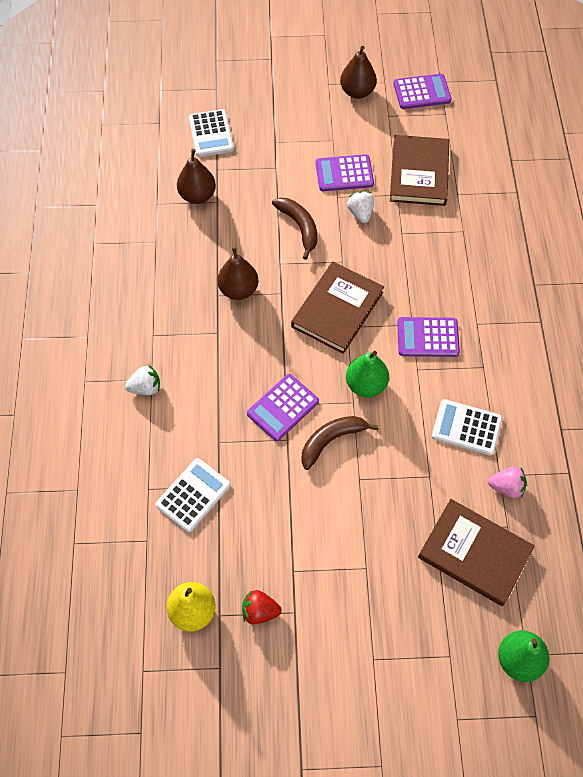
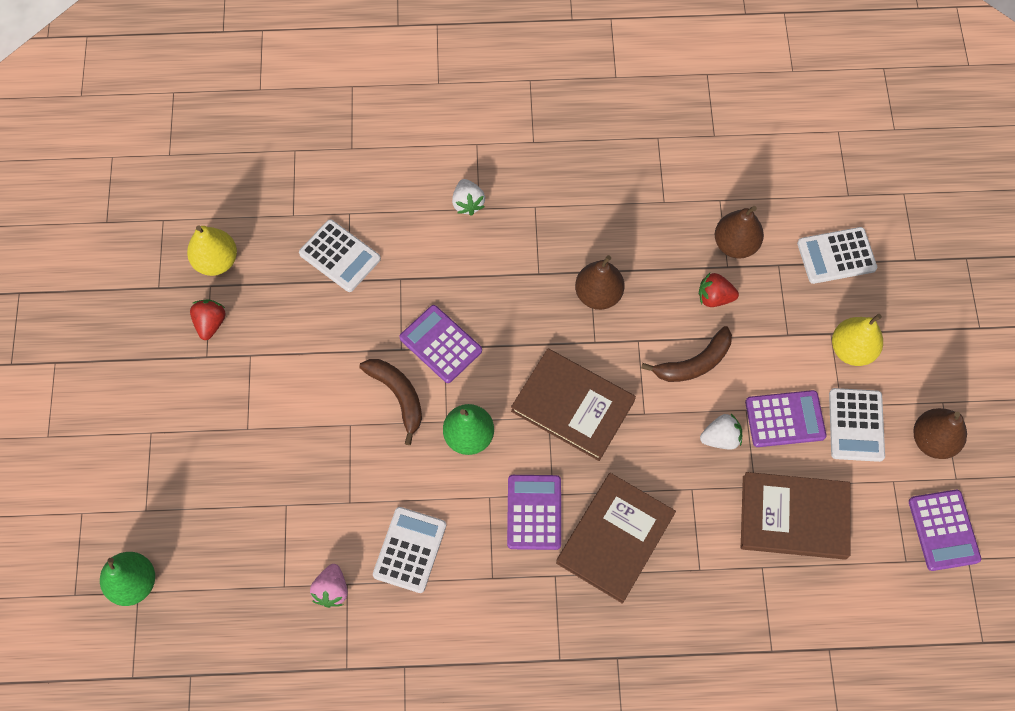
camera: 90 degrees right, 5 degrees up
purple calculator [316,154,374,191] -> purple calculator turned 90 degrees clockwise [745,390,826,447]
brown book [418,499,535,606] -> brown book moved to [556,473,676,604]
none -> red strawberry [699,273,739,307]
none -> white calculator [829,388,885,462]
none -> yellow pear [832,314,883,366]

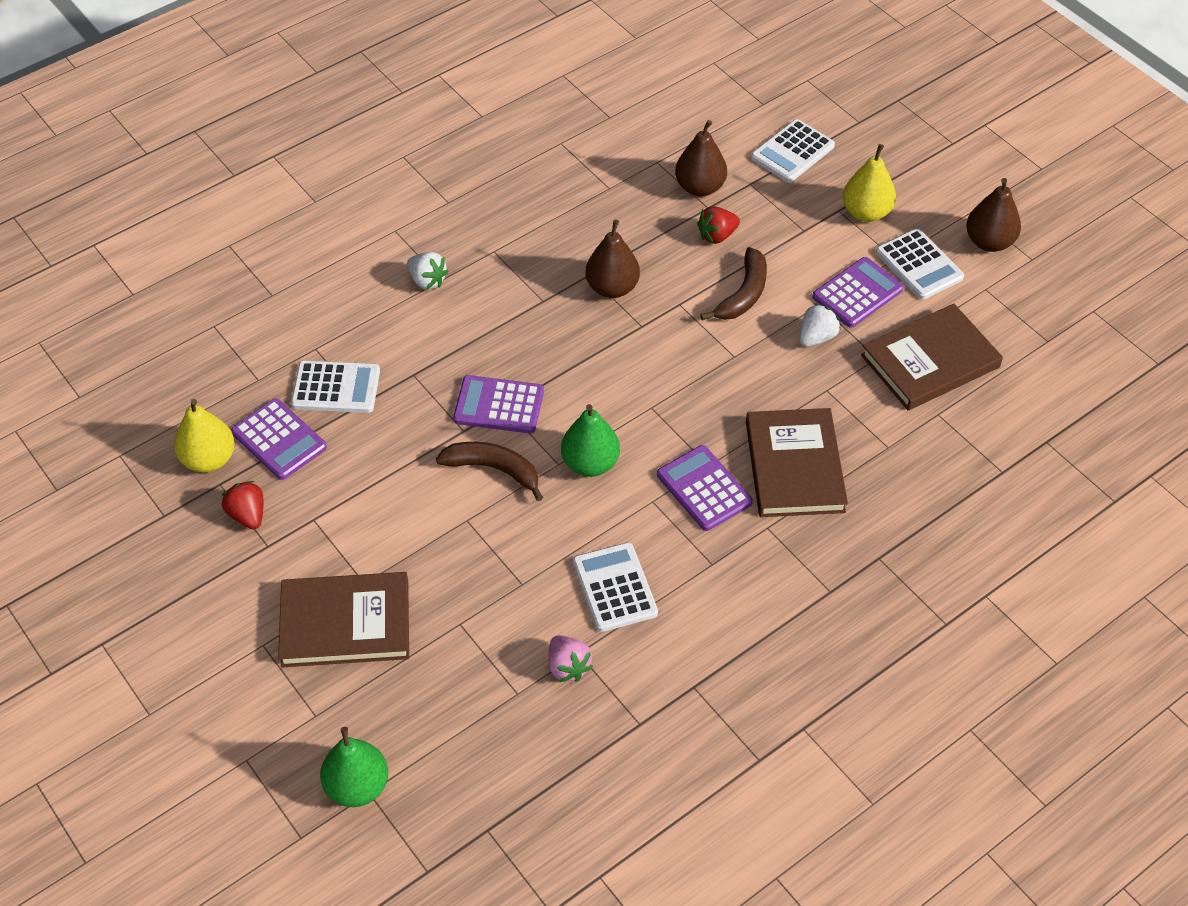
camera: 35 degrees left, 15 degrees down
brown book [511,348,636,461] -> brown book moved to [278,572,409,667]
purple calculator [909,490,981,571] -> purple calculator moved to [231,399,327,480]

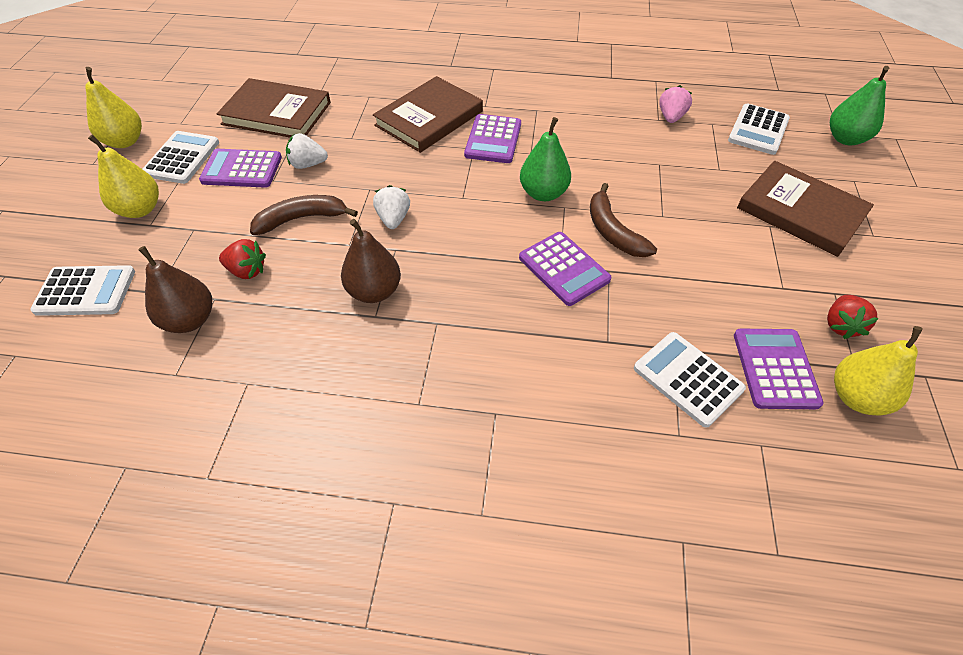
camera: 135 degrees left, 0 degrees up
white strawberry [407,252,449,289] -> white strawberry moved to [373,185,410,229]
white calculator [573,542,658,632] -> white calculator moved to [728,103,790,155]
brown pear [966,178,1021,252] -> yellow pear [85,67,142,148]

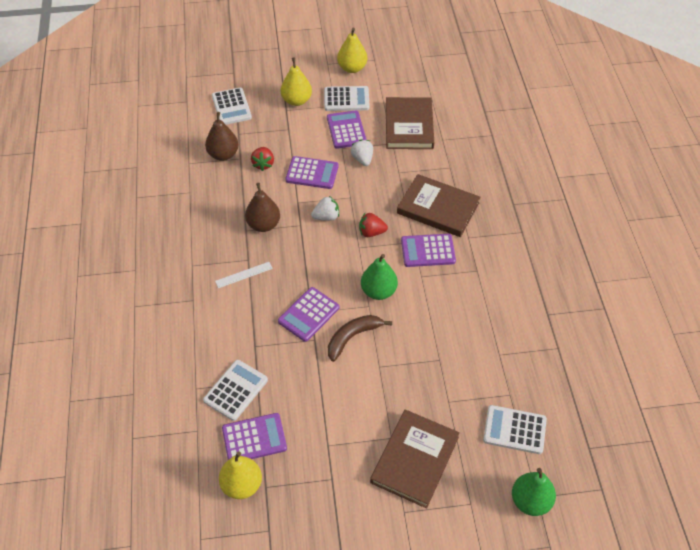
camera: 75 degrees right, 0 degrees up
brown banana [250,195,358,235] -> purple calculator [286,156,339,189]
pink strawberry [659,85,692,123] -> none
red strawberry [827,295,879,339] -> red strawberry moved to [359,213,388,237]
none -> white ruler [215,262,273,288]

